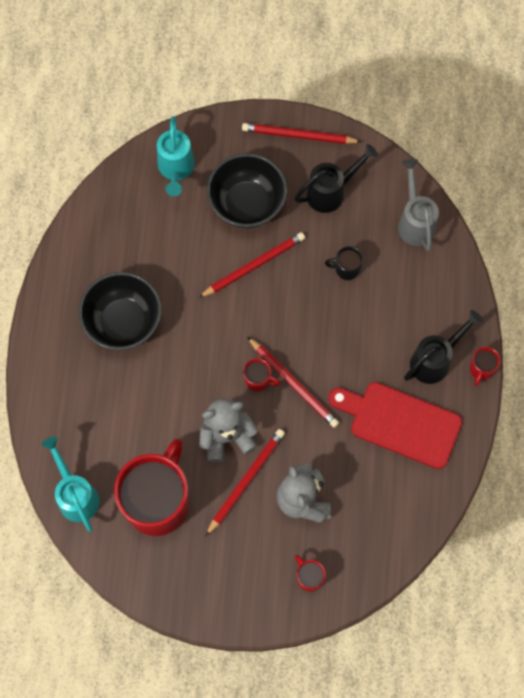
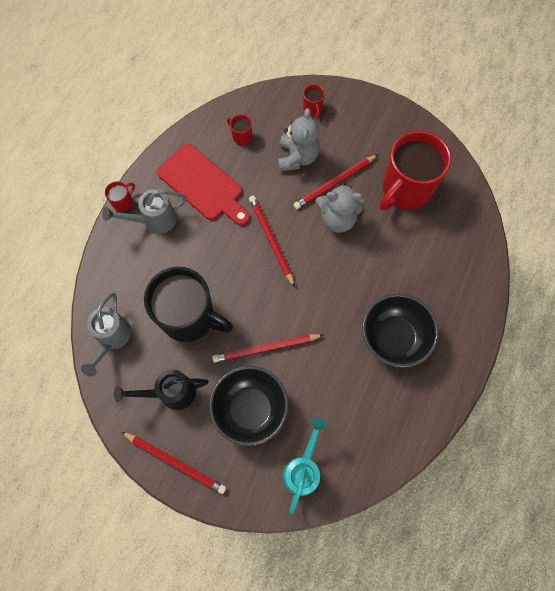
camera: 160 degrees left, 0 degrees up
turquoise watering can [42,436,99,531] -> none
red mug [243,358,280,392] -> red mug moved to [227,114,252,145]
black mug [325,246,363,280] -> black mug [144,267,233,342], size x2.49
black watering can [404,310,483,384] -> grey watering can [103,189,187,234]

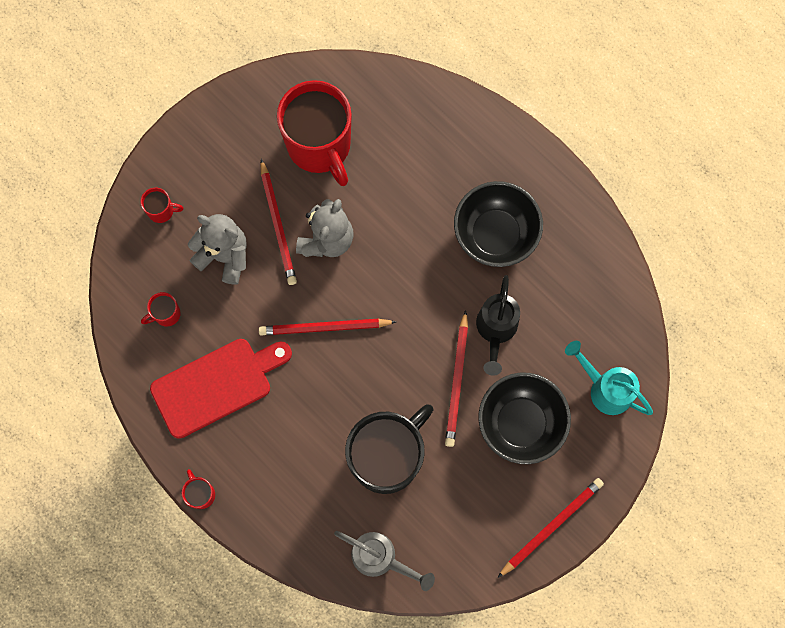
camera: 70 degrees left, 5 degrees up
grey watering can [103,189,187,234] -> none
black watering can [114,370,209,410] -> black watering can moved to [476,275,520,376]

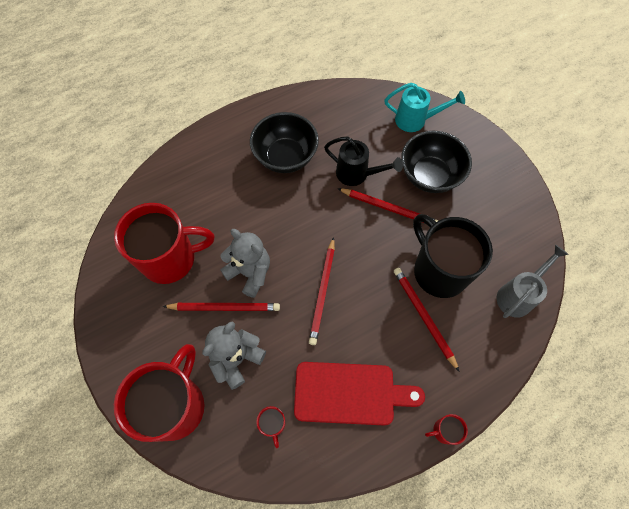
camera: 75 degrees left, 10 degrees down
red mug [140,188,183,223] -> red mug [114,344,204,442], size x2.49
red cutting board [150,339,292,439] -> red cutting board turned 105 degrees clockwise [294,362,425,426]
red pencil [498,478,604,578] -> red pencil moved to [394,268,460,372]
turquoise watering can [565,341,653,415] -> turquoise watering can turned 135 degrees counterclockwise [384,83,465,132]

